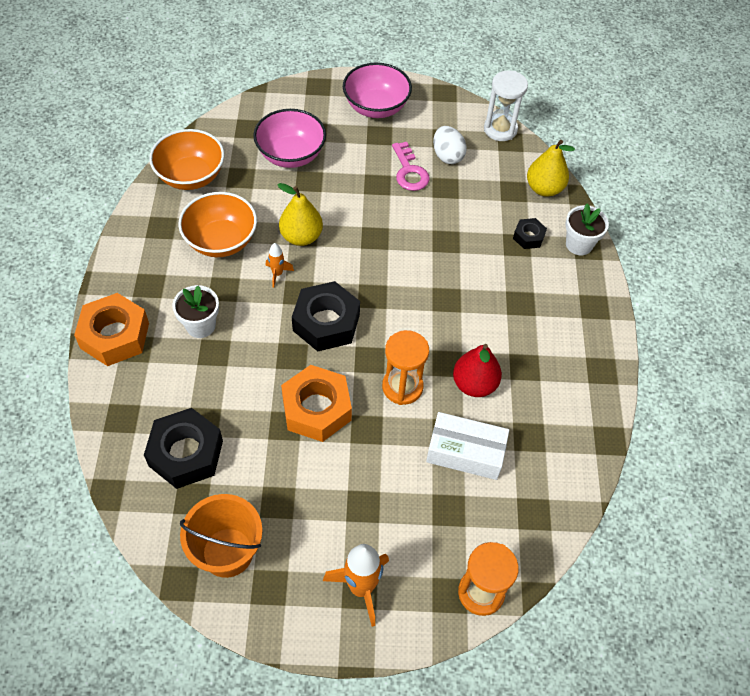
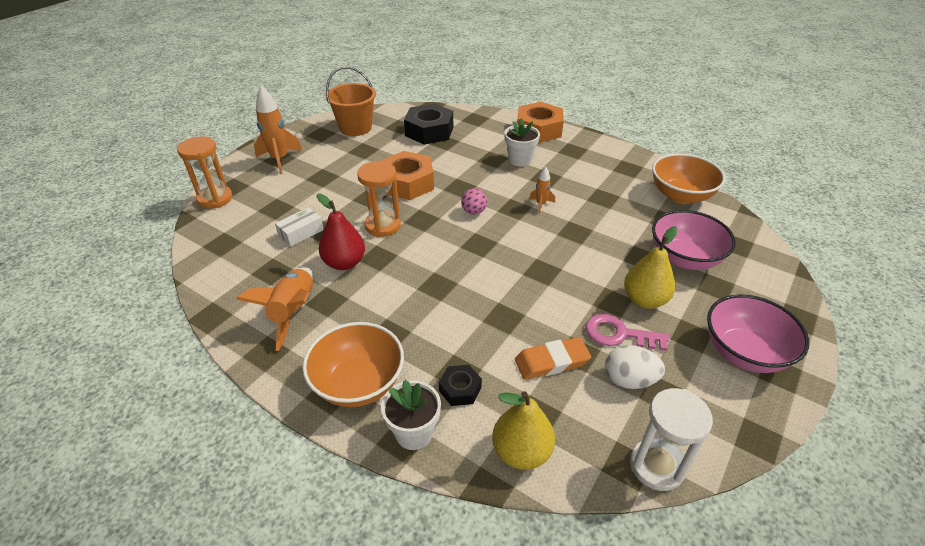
camera: 125 degrees right, 15 degrees down
orange bowl [178,192,257,257] -> orange bowl moved to [302,322,404,407]
yellow pear [277,183,323,246] -> yellow pear moved to [624,226,678,309]
black nut [292,281,360,352] -> pink ball [461,188,487,214]
white box [426,412,509,480] -> white box [275,207,324,247], size x0.63
none -> orange rocket [236,267,313,351]
none -> orange eraser [515,337,591,380]

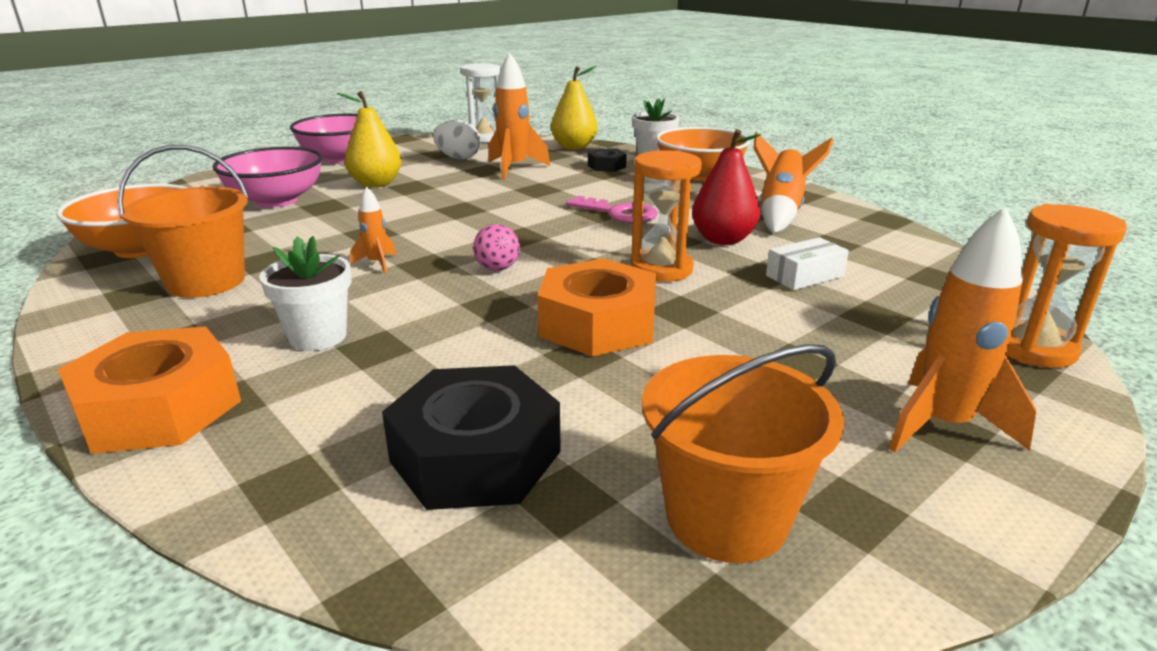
camera: 165 degrees left, 15 degrees down
orange eraser [515,337,591,380] -> orange rocket [489,52,550,180]
pink key [585,314,669,351] -> pink key moved to [566,196,658,223]
none -> orange bucket [117,145,249,298]

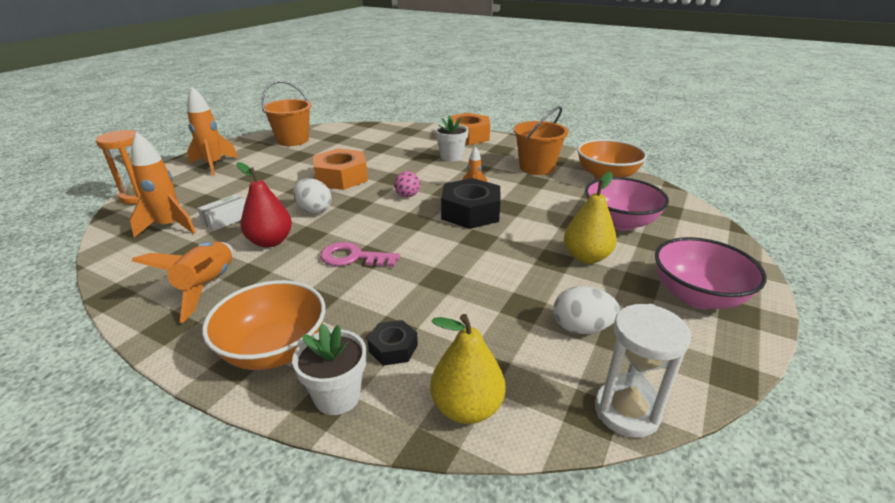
camera: 160 degrees right, 5 degrees up
black nut [382,365,561,510] -> black nut moved to [441,178,501,229]
orange rocket [489,52,550,180] -> orange rocket moved to [130,132,196,238]
orange hourglass [631,150,702,282] -> white egg [293,178,332,214]

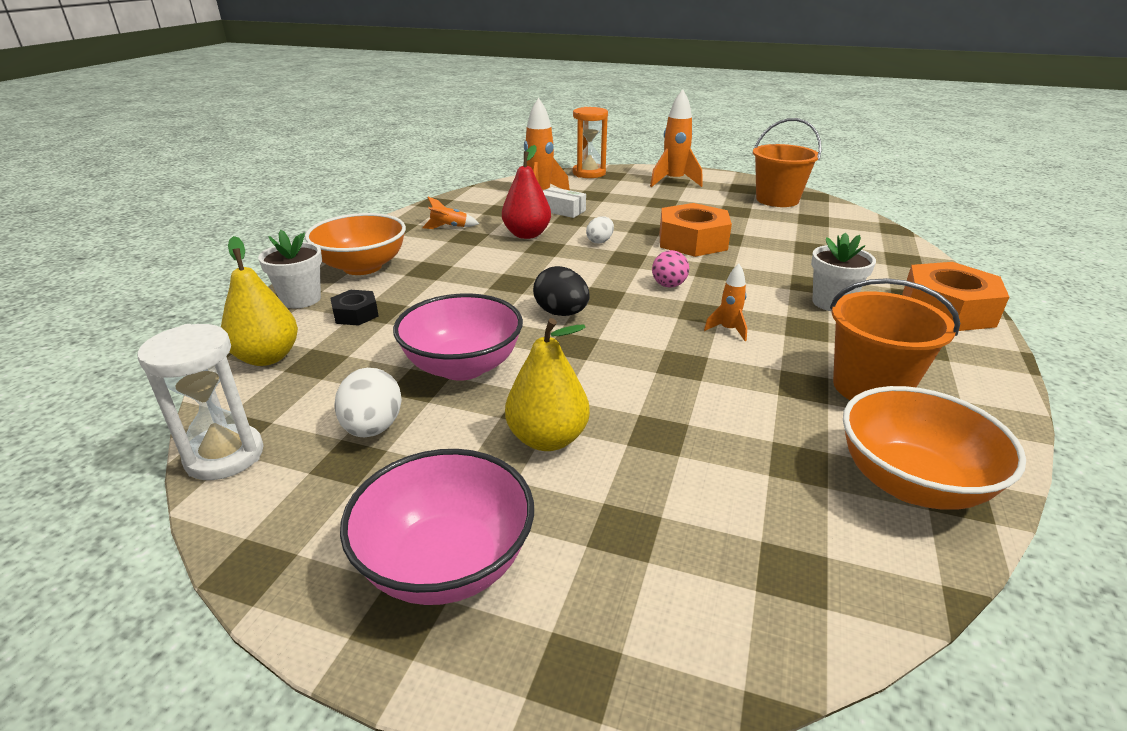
camera: 80 degrees right, 0 degrees up
orange rocket [132,241,233,323] -> orange rocket [422,197,479,229], size x0.52
white egg [293,178,332,214] -> white egg [586,216,614,244], size x0.65
pink key [320,242,400,267] -> none
black nut [441,178,501,229] -> none
pink bowl [585,177,669,231] -> pink bowl moved to [393,293,523,381]
none -> black egg [533,266,589,316]

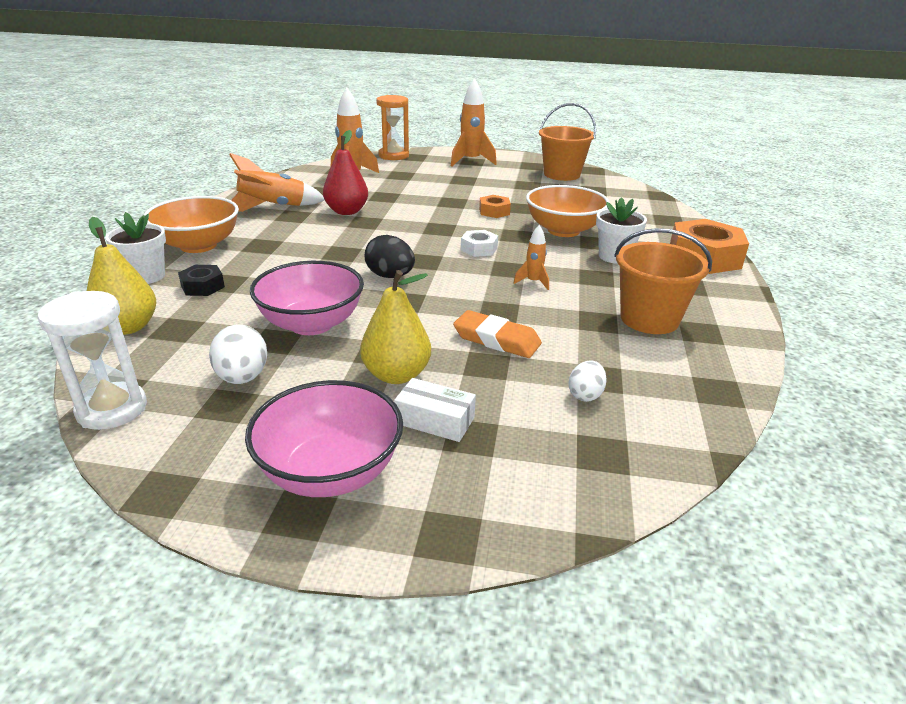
camera: 10 degrees left, 0 degrees up
orange rocket [422,197,479,229] -> orange rocket [229,153,325,212], size x1.93
white box [543,187,586,218] -> white box moved to [394,378,476,442]
white egg [586,216,614,244] -> white egg moved to [568,360,607,402]
pink ball [652,250,689,288] -> white nut [461,230,498,257]
orange nut [659,203,732,257] -> orange nut [479,195,511,218], size x0.51
orange bowl [843,386,1026,510] -> orange bowl moved to [526,185,610,237]
none -> orange eraser [453,310,542,358]

